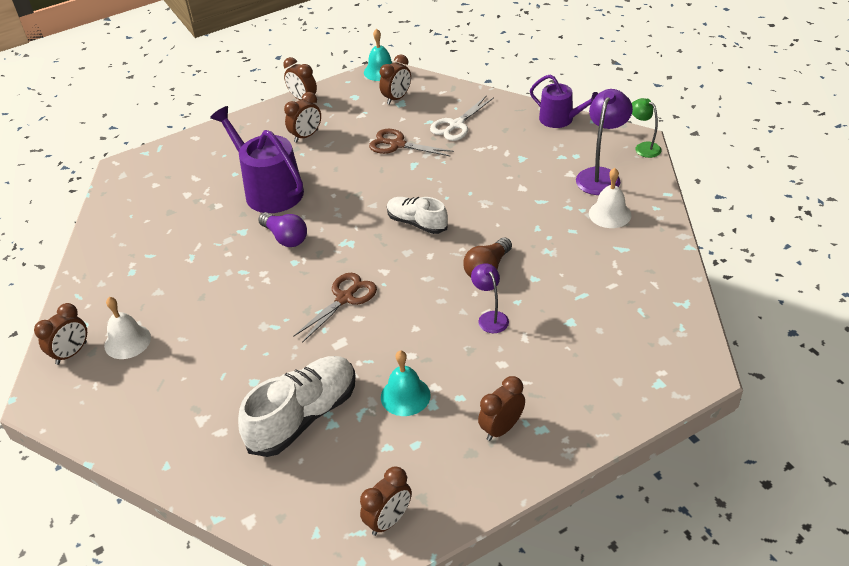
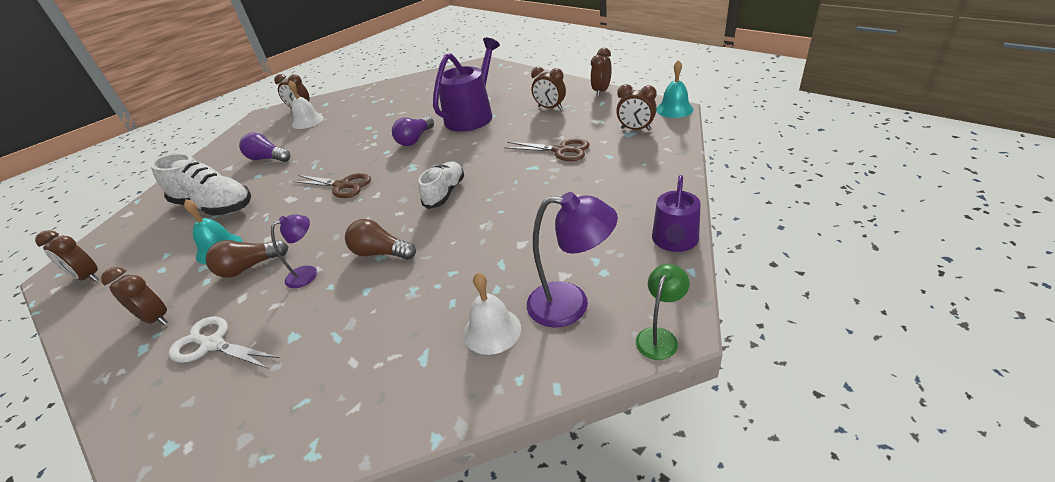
camera: 75 degrees right, 5 degrees down
brown scissors [369,129,454,157] -> brown scissors turned 105 degrees clockwise [504,138,590,161]
white scissors [430,95,494,141] -> white scissors moved to [168,316,280,369]
none -> brown light bulb [205,240,288,278]
none -> purple light bulb [239,133,290,162]

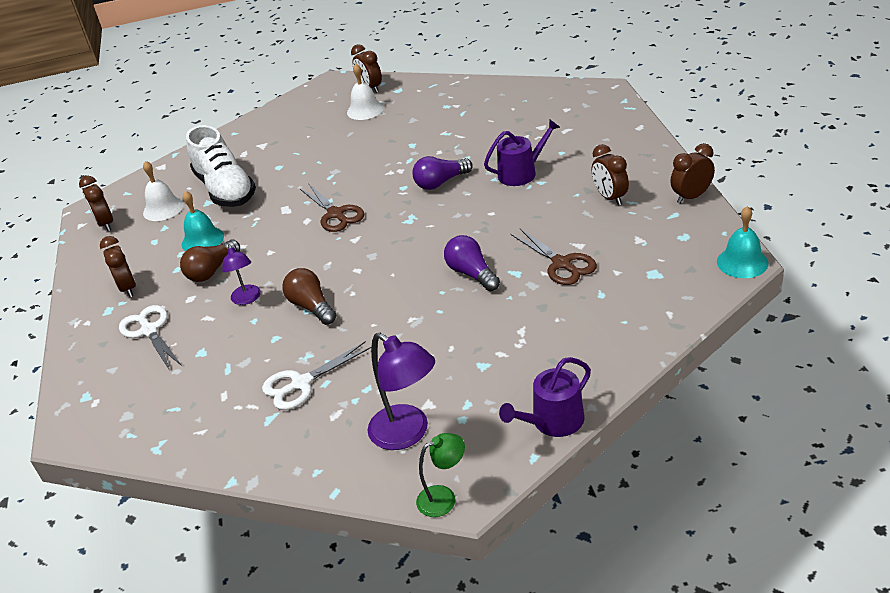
camera: 35 degrees right, 0 degrees up
brown light bulb [205,240,288,278] -> brown light bulb turned 60 degrees counterclockwise [180,239,240,282]
purple light bulb [239,133,290,162] -> purple light bulb moved to [444,235,500,291]
purple lamp [271,214,317,288] -> purple lamp turned 75 degrees clockwise [222,244,261,305]
white shoe [418,161,464,209] -> none
purple watering can [433,38,500,132] -> purple watering can [484,119,560,186], size x0.61
white bell [464,273,521,355] -> white bell moved to [143,161,184,221]
brown clock [616,84,657,131] -> none
none -> white scissors [262,341,371,410]

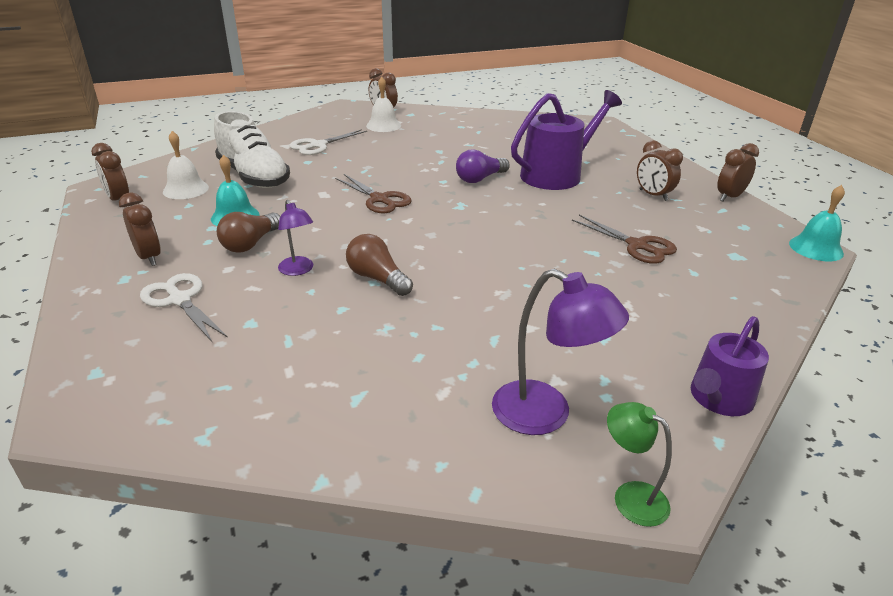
camera: 15 degrees left, 5 degrees down
white scissors [262,341,371,410] -> white scissors moved to [289,129,367,155]
green lamp [416,433,465,517] -> green lamp turned 105 degrees counterclockwise [607,402,672,527]
purple light bulb [444,235,500,291] -> none
purple watering can [484,119,560,186] -> purple watering can [511,90,622,190], size x1.63

